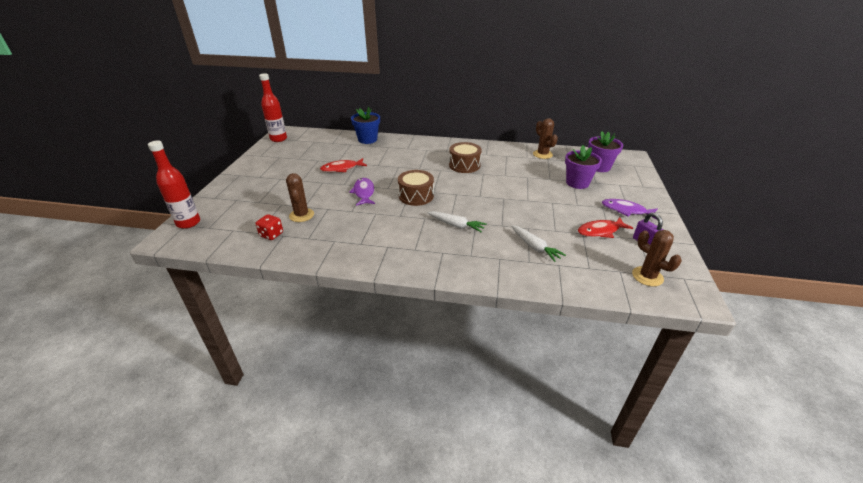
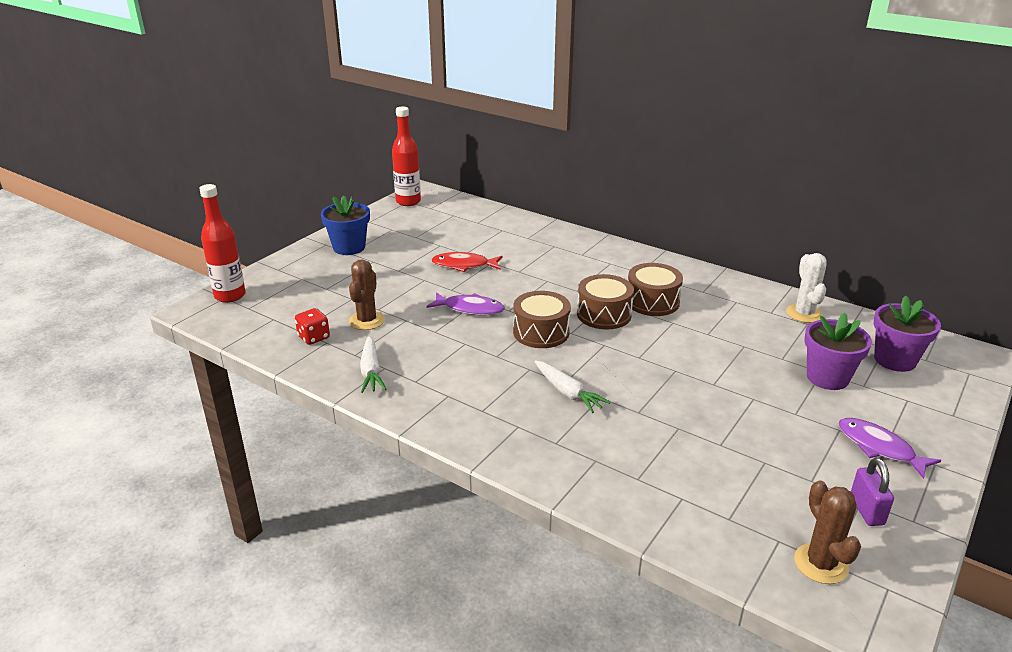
camera: 25 degrees right, 5 degrees down
purple fish [349,178,375,206] -> purple fish turned 90 degrees clockwise [427,292,505,315]
blue flower pot [351,107,380,144] -> blue flower pot moved to [321,195,370,255]
white carrot [512,225,566,262] -> white carrot moved to [360,336,386,393]
brown cactus [533,118,558,159] -> white cactus [786,253,827,323]
red fish [578,217,633,238] -> none
none -> brown drum [577,274,634,330]

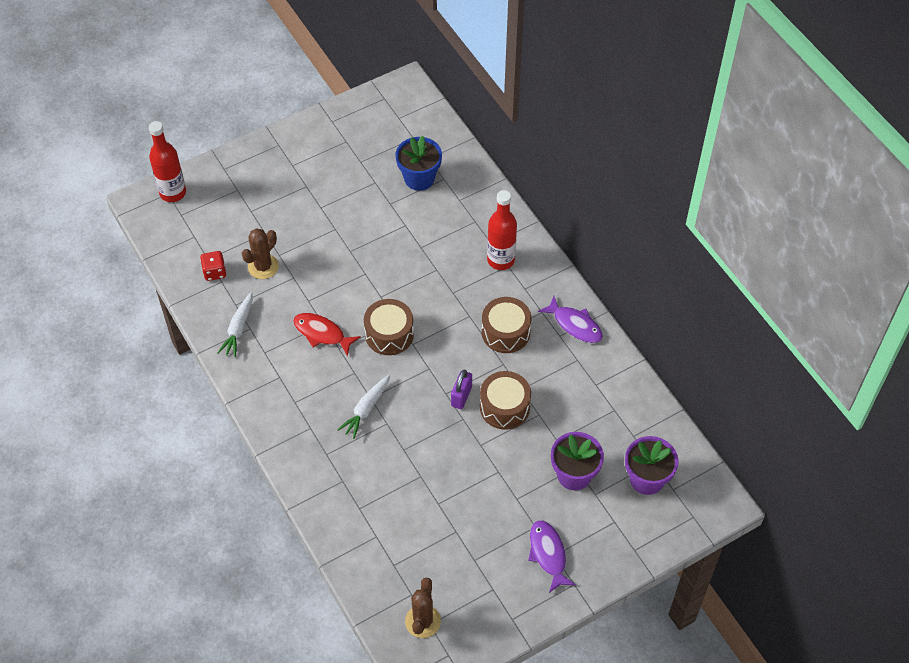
camera: 25 degrees right, 25 degrees up
blue flower pot [321,195,370,255] -> blue flower pot moved to [396,136,442,191]
red bottle [392,107,421,206] -> red bottle moved to [487,190,517,270]
purple fish [427,292,505,315] -> purple fish moved to [538,296,603,343]
red fish [431,252,502,272] -> red fish moved to [293,313,361,356]
white carrot [534,360,611,413] -> white carrot turned 45 degrees clockwise [337,375,390,439]
brown drum [577,274,634,330] -> brown drum moved to [480,371,531,429]
white cactus [786,253,827,323] -> none
purple padlock [851,458,894,526] -> purple padlock moved to [451,370,472,409]

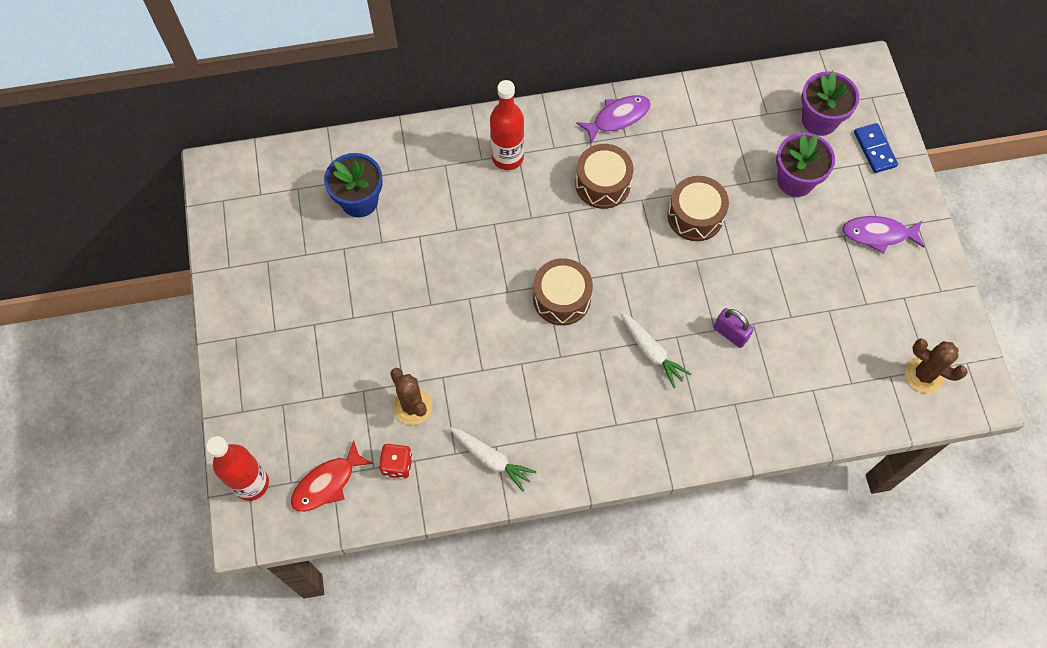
camera: 70 degrees left, 10 degrees up
red fish [293,313,361,356] -> red fish moved to [291,440,373,512]
purple padlock [451,370,472,409] -> purple padlock moved to [714,308,754,348]
none -> blue domino [854,123,898,173]

